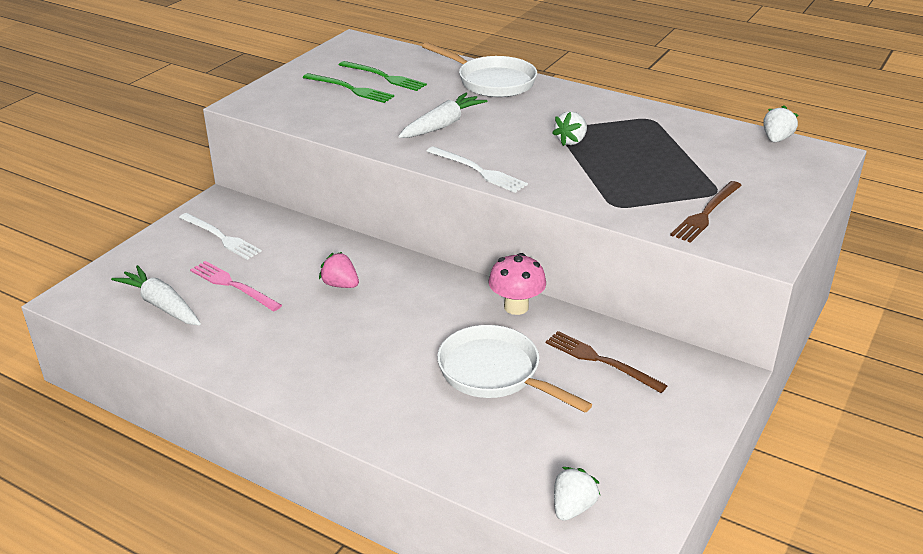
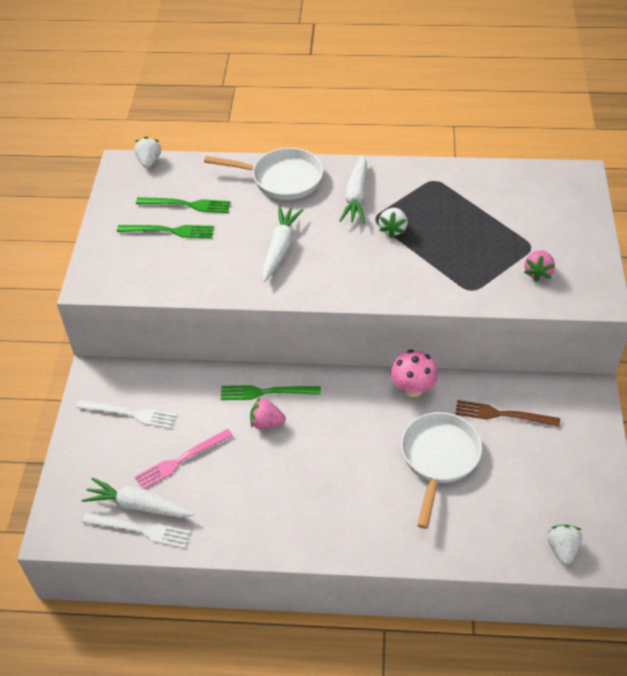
camera: 25 degrees left, 15 degrees up
pink fork [190,261,282,311] -> pink fork turned 45 degrees counterclockwise [135,429,233,489]
white fork [427,146,528,193] -> white fork moved to [82,513,191,548]
white pan [437,325,592,412] -> white pan turned 90 degrees clockwise [401,412,482,529]
brown fork [670,181,742,243] -> pink strawberry [524,250,555,282]
white strawberry [763,105,798,142] -> white strawberry moved to [134,137,161,168]
none -> green fork [221,385,321,400]
none -> white carrot [339,155,367,223]

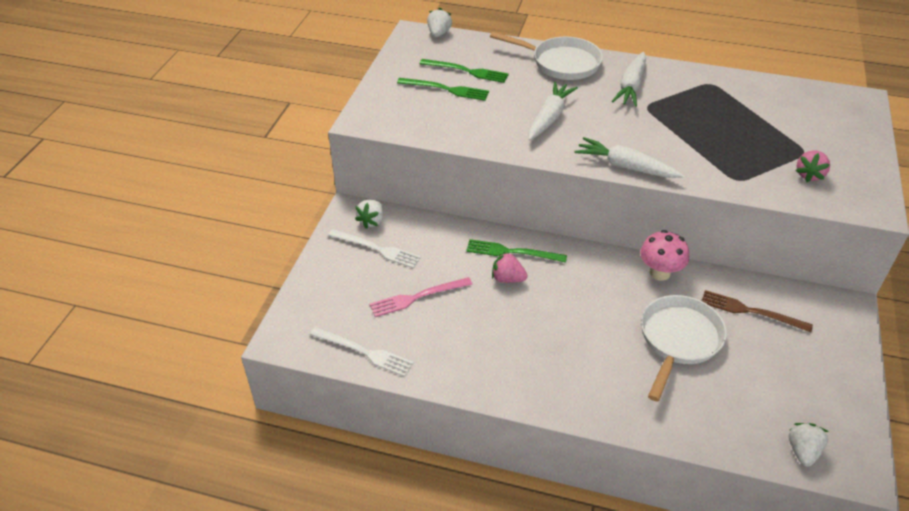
camera: 10 degrees right, 5 degrees down
white carrot [82,477,194,518] -> white carrot moved to [575,137,684,178]
white strawberry [379,208,408,238] -> white strawberry moved to [355,200,384,229]

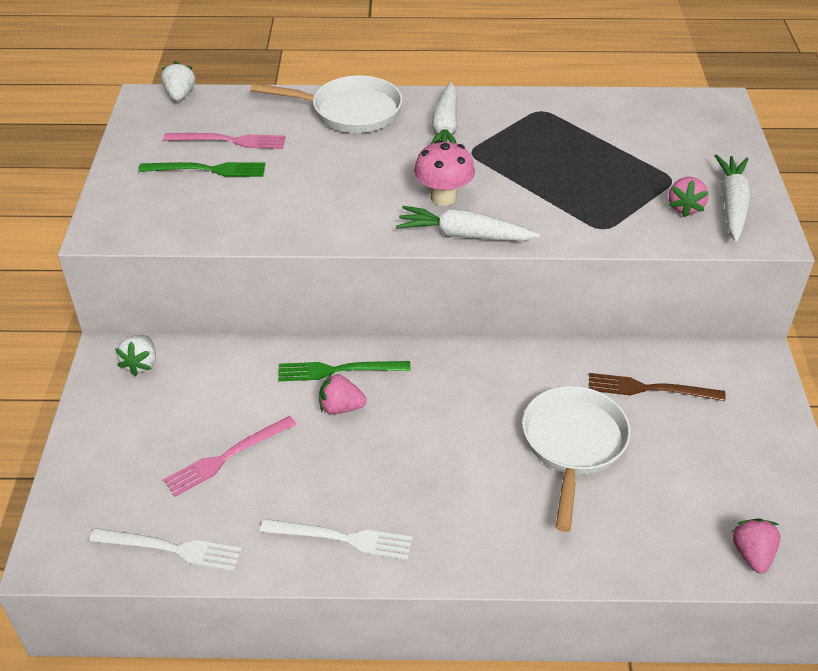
camera: 15 degrees left, 0 degrees up
white fork [328,229,421,268] -> white fork moved to [260,519,413,560]
green fork [420,59,509,83] -> pink fork [163,133,286,149]
white carrot [528,82,578,140] -> white carrot moved to [715,154,750,242]
pink mushroom [640,230,689,281] -> pink mushroom moved to [414,140,475,206]
white strawberry [789,423,828,467] -> pink strawberry [731,518,781,574]

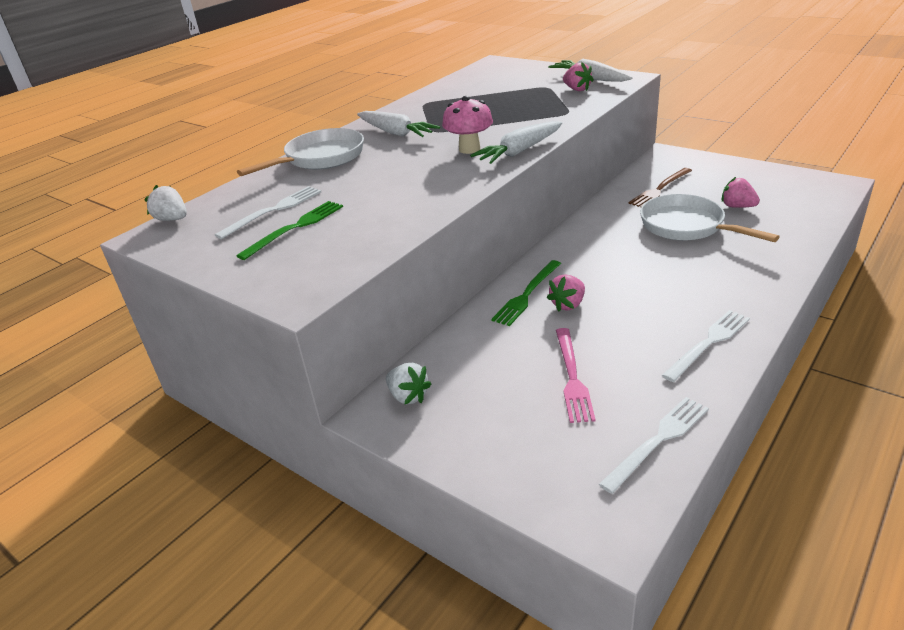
camera: 50 degrees left, 10 degrees down
pink fork [163,133,286,149] -> white fork [215,186,321,239]
pink strawberry [731,518,781,574] -> pink strawberry moved to [721,177,760,208]

